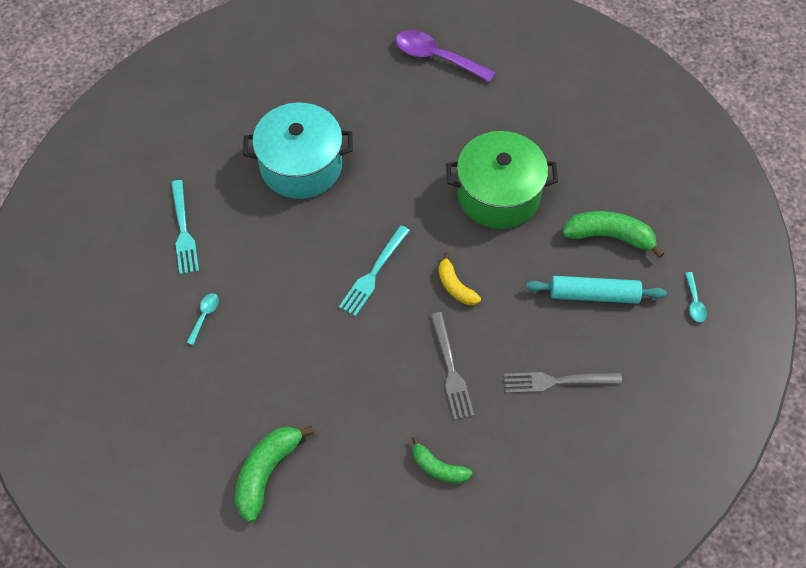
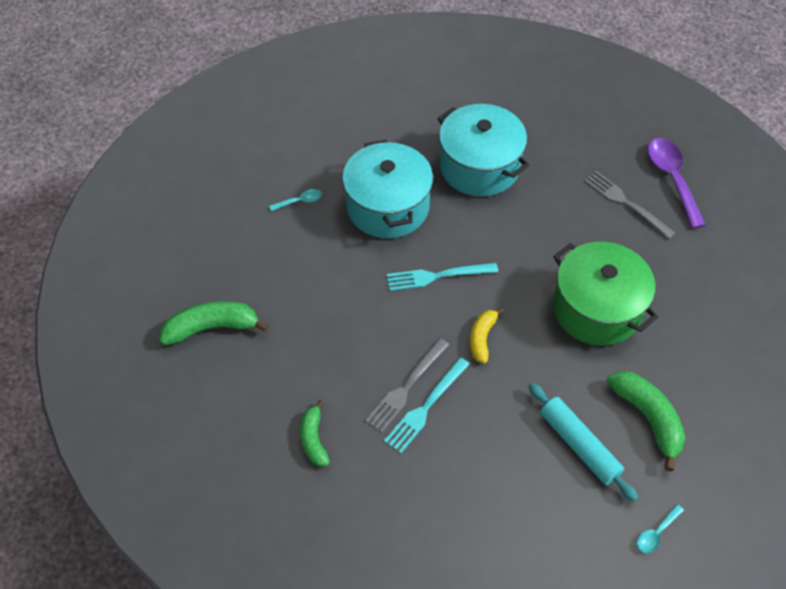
camera: 50 degrees right, 5 degrees down
turquoise fork [171,180,199,275] -> turquoise fork moved to [384,357,470,453]
grey fork [504,372,622,393] -> grey fork moved to [584,171,676,239]
none -> turquoise pot [342,140,433,238]

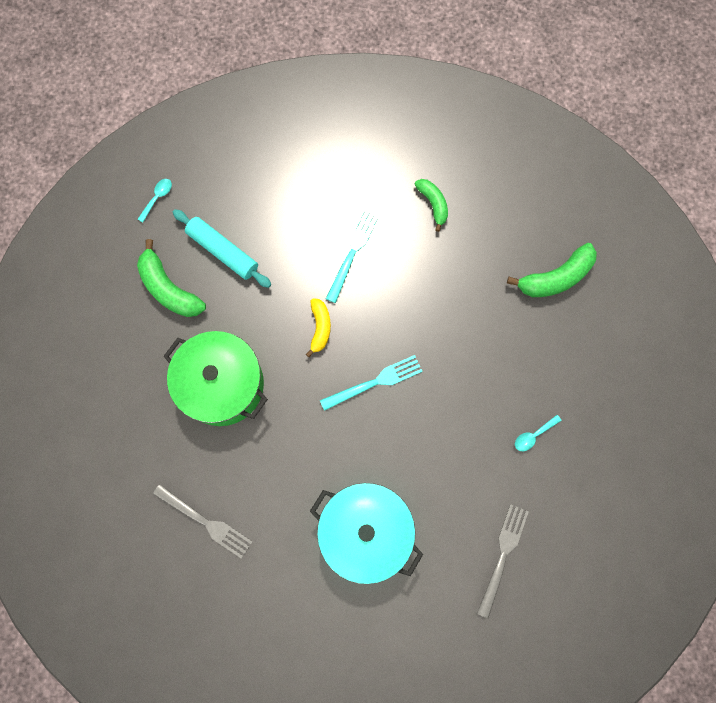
camera: 165 degrees right, 20 degrees up
turquoise pot [342,140,433,238] -> none
grey fork [365,338,449,433] -> grey fork moved to [477,504,529,618]
purple spoon [648,138,706,229] -> none

